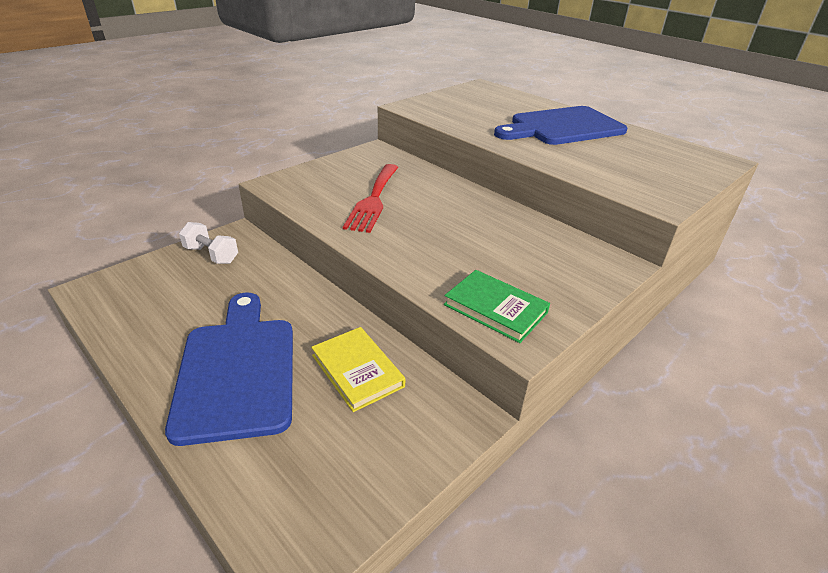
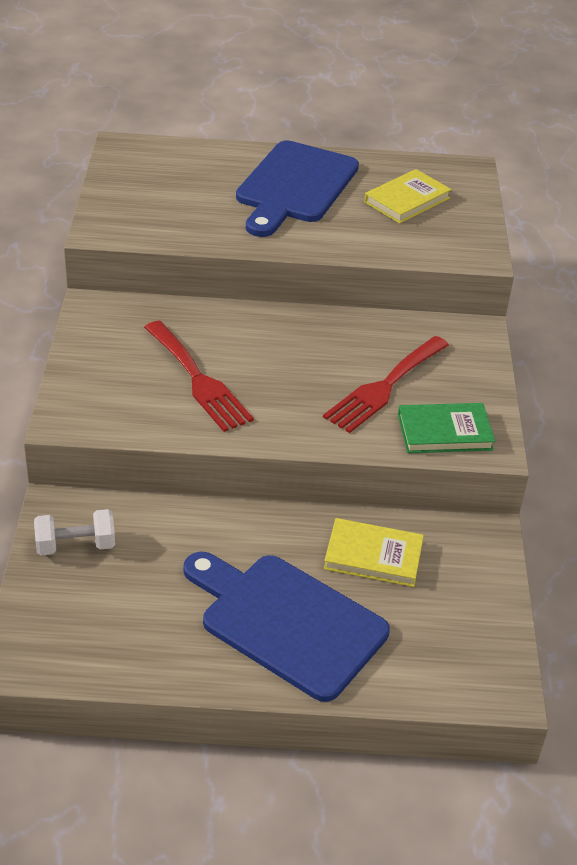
camera: 45 degrees left, 5 degrees up
none -> red fork [323,336,449,433]
none -> yellow book [364,169,452,224]

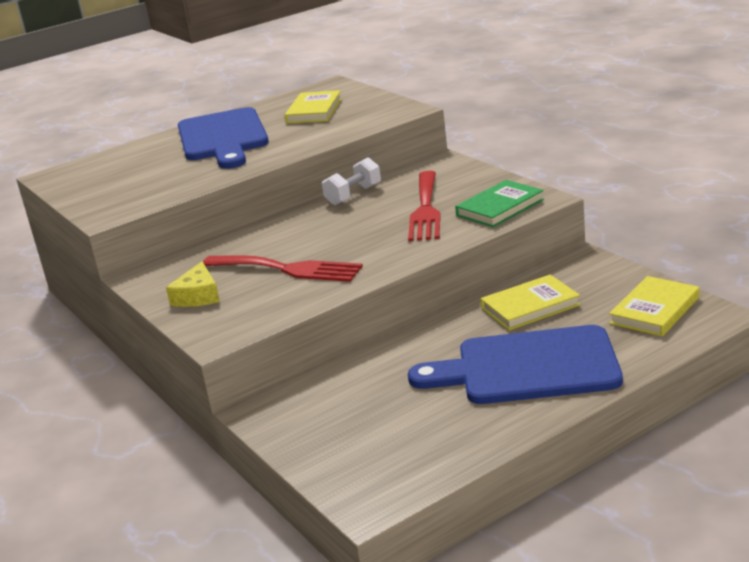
camera: 30 degrees left, 15 degrees down
white dumbbell [34,509,115,555] -> white dumbbell moved to [322,157,381,205]
none -> yellow cheese [166,261,220,307]
none -> yellow book [609,276,699,337]

